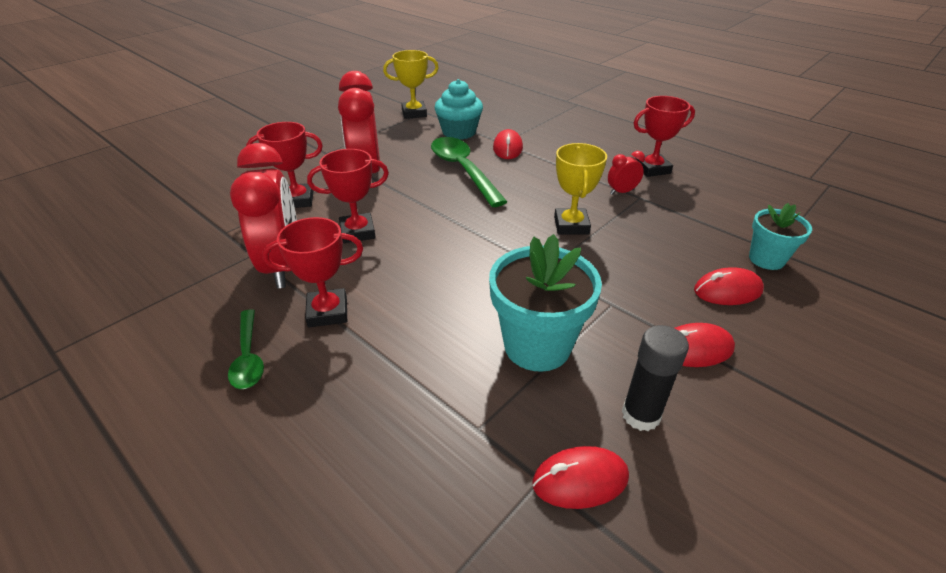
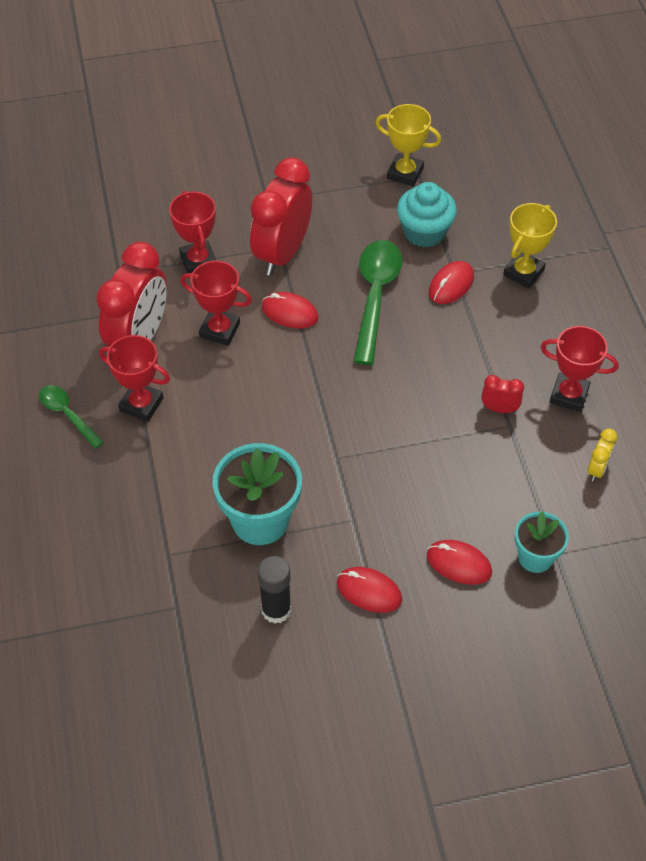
camera: 35 degrees right, 15 degrees up
green spoon [228,309,264,389] -> green spoon turned 120 degrees clockwise [39,385,104,449]
red trophy [246,122,323,208] -> red trophy turned 45 degrees clockwise [169,191,216,273]
red mouse [532,446,629,509] -> red mouse moved to [262,292,319,328]
yellow trophy [554,143,607,235] -> yellow trophy moved to [503,203,557,288]
none -> yellow clock [588,428,617,481]

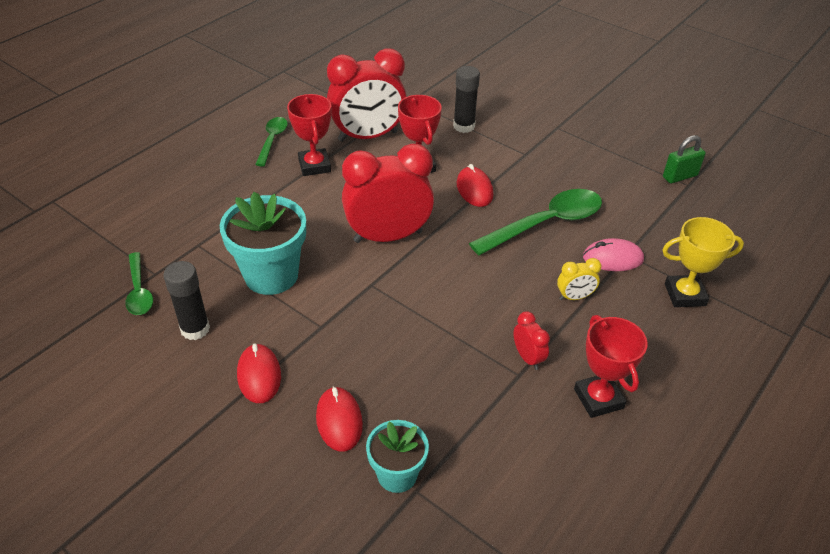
camera: 50 degrees right, 10 degrees down
red trophy [169,191,216,273] -> black glue stick [453,66,480,133]
red clock [250,157,312,276] -> red clock moved to [342,143,434,243]
yellow trophy [376,104,441,187] -> green padlock [663,135,706,183]
turquoise cupcake [397,182,457,247] -> none
red mouse [429,261,474,304] -> pink mouse [583,238,644,271]
yellow clock [588,428,617,481] -> yellow clock moved to [557,258,602,300]
none -> green spoon [125,252,153,315]

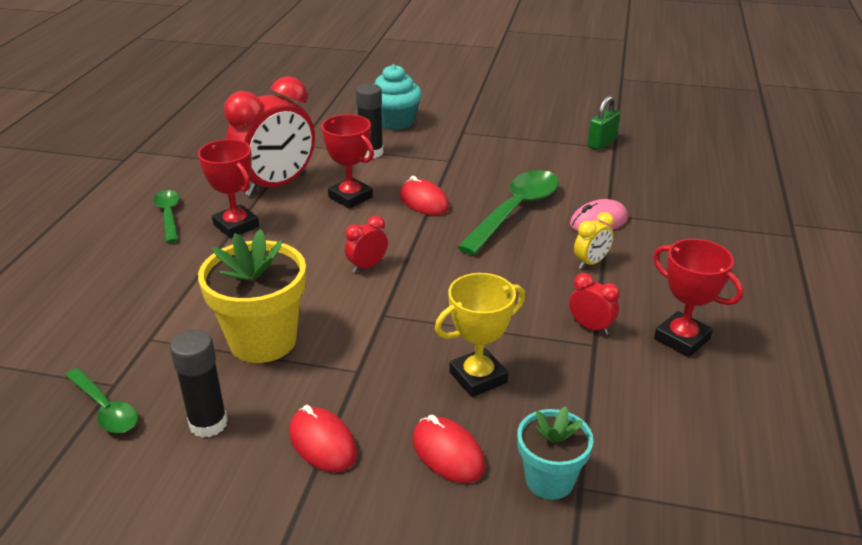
camera: 25 degrees left, 10 degrees down
turquoise flower pot [220,192,306,295] -> yellow flower pot [198,229,306,363]
red clock [342,143,434,243] -> red clock [345,216,388,273], size x0.43
yellow trophy [662,217,744,307] -> yellow trophy moved to [435,273,526,397]
none -> turquoise cupcake [374,64,422,130]

